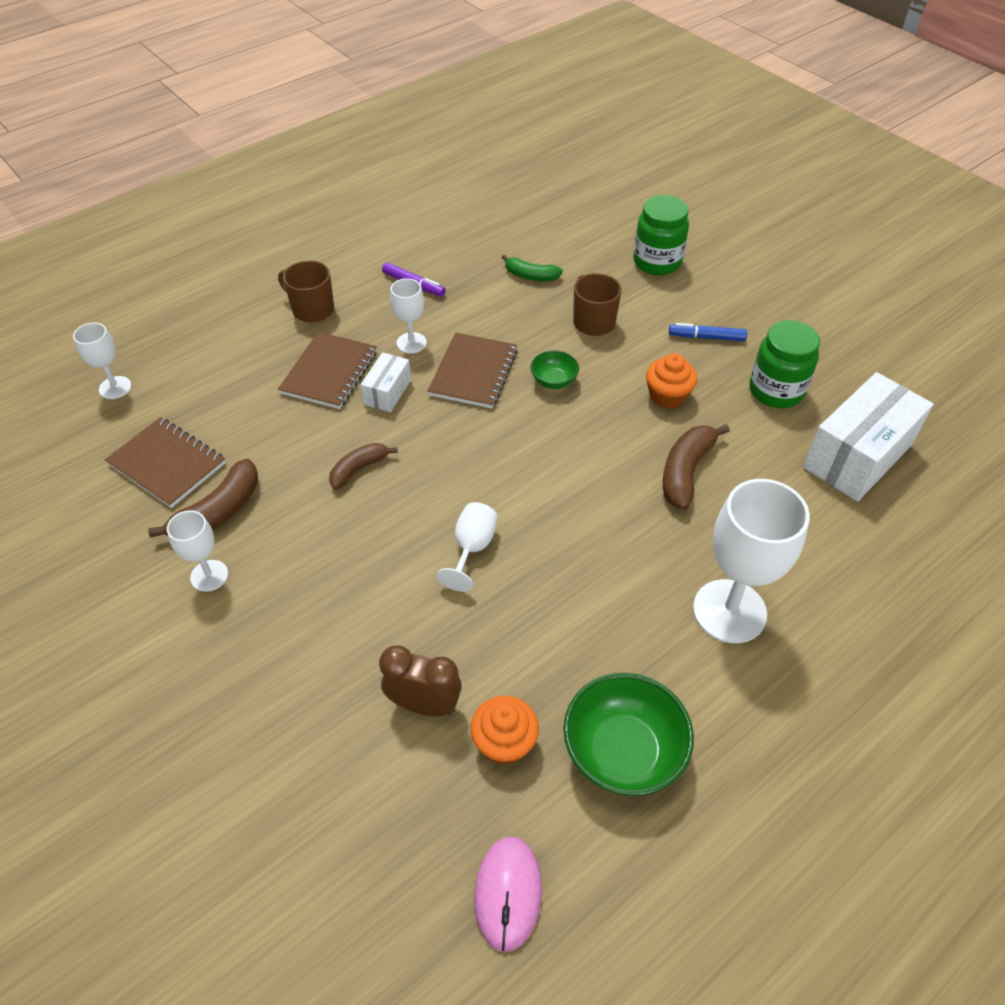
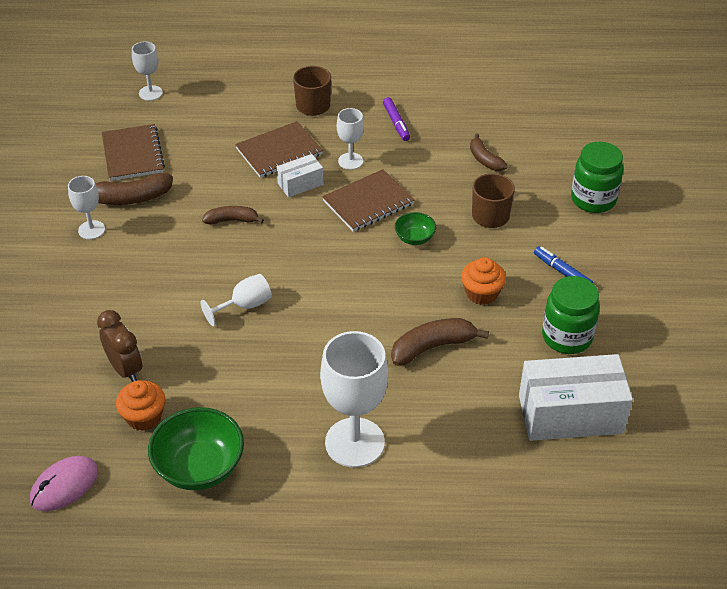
camera: 40 degrees right, 5 degrees down
green banana [502,254,563,281] -> brown banana [470,134,508,171]

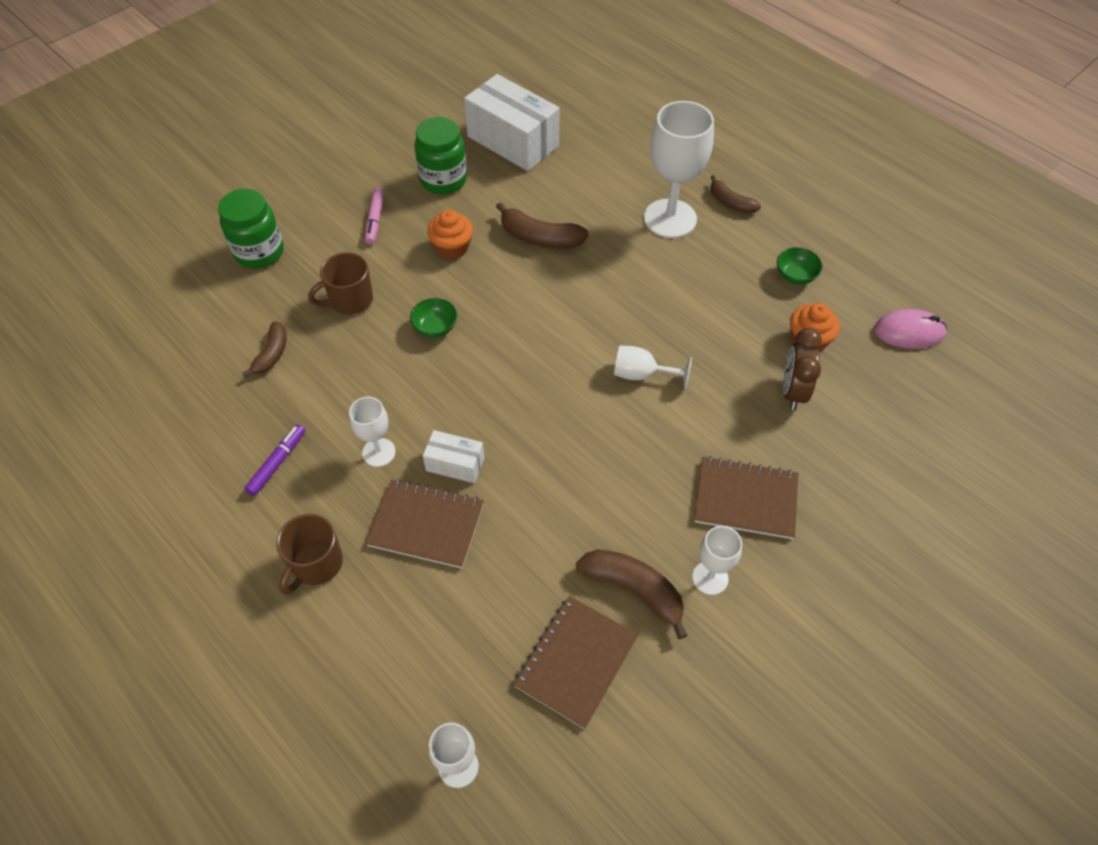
camera: 135 degrees left, 10 degrees up
green bowl [148,407,244,490] -> green bowl [777,247,823,285], size x0.52
brown banana [202,206,264,224] -> brown banana moved to [710,175,761,214]
brown notebook [322,169,415,232] -> brown notebook moved to [694,456,799,539]
blue marker [534,246,594,284] -> pink marker [365,187,384,244]

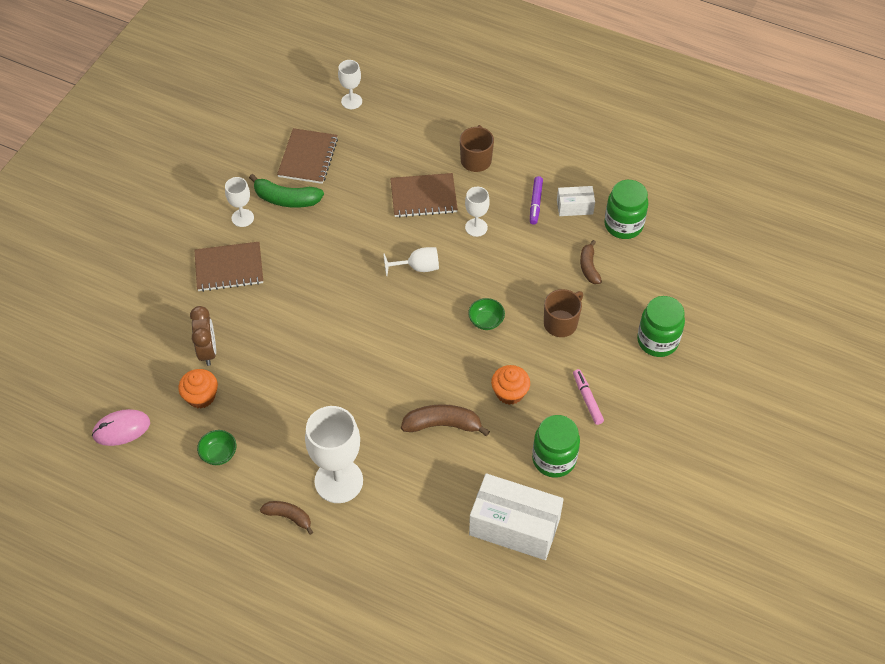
camera: 160 degrees right, 0 degrees up
white box [423,430,485,483] -> white box moved to [557,186,595,216]
brown banana [576,549,688,639] -> green banana [249,174,324,208]
white goblet [614,345,692,389] -> white goblet moved to [383,247,439,276]
none -> green jar [604,180,648,239]

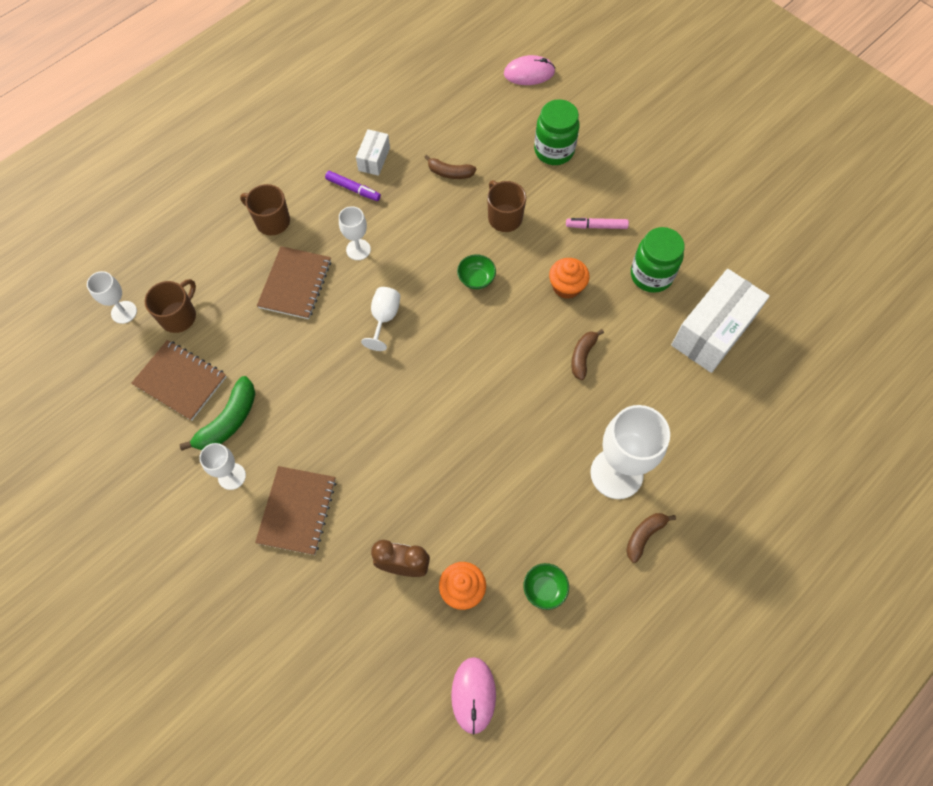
camera: 70 degrees left, 10 degrees up
brown banana [401,404,490,436] -> brown banana [571,329,604,380], size x0.65
green jar [604,180,648,239] -> none
none -> brown mug [144,279,196,333]
none -> pink mouse [504,55,555,85]

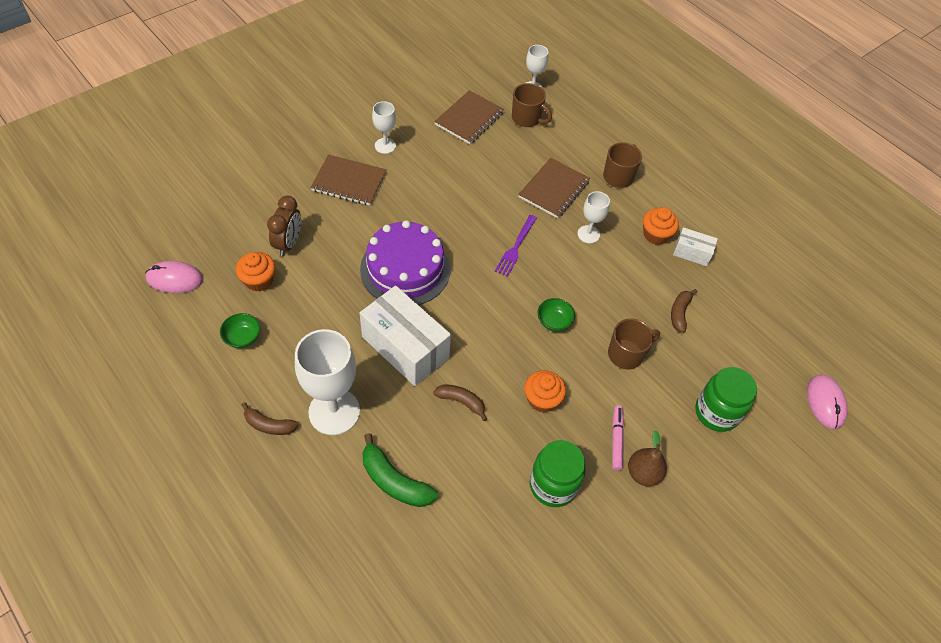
camera: 90 degrees right, 10 degrees down
green banana [179,376,255,451] -> green banana moved to [363,433,438,507]
brown notebook [257,246,331,319] -> brown notebook turned 75 degrees counterclockwise [518,158,590,218]
purple marker [325,171,381,201] -> orange cupcake [643,207,679,245]
white goblet [361,287,400,351] -> purple fork [495,215,537,277]
brown banana [626,513,676,563] -> brown banana turned 150 degrees clockwise [242,402,299,435]
white box [671,269,770,373] -> white box moved to [360,285,451,386]
none -> purple cake [360,220,450,305]
none -> brown pear [628,430,667,486]

